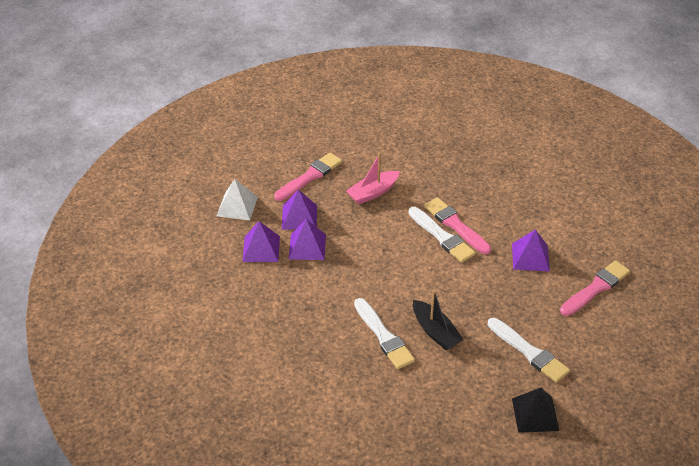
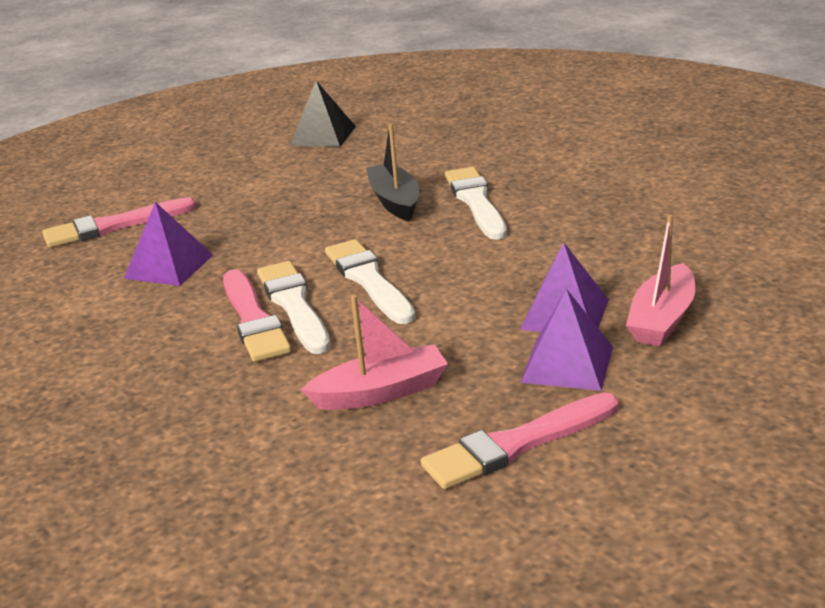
camera: 160 degrees left, 15 degrees down
white pyramid [217,179,258,220] -> none
purple pyramid [242,221,280,262] -> pink boat [626,215,695,346]
white brush [488,318,570,383] -> white brush moved to [325,239,416,324]

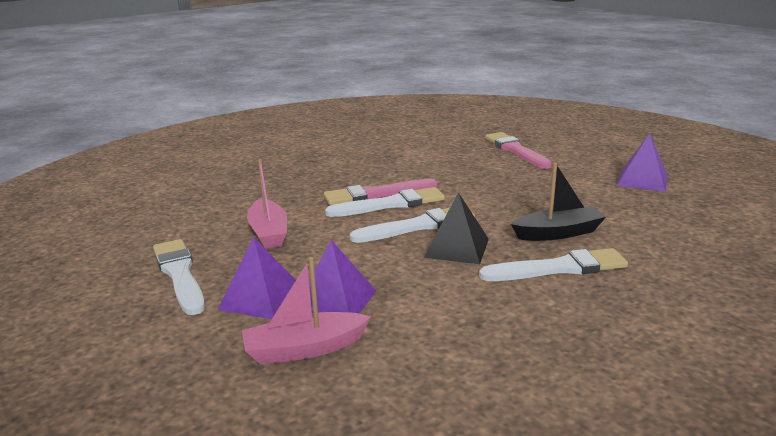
camera: 90 degrees right, 5 degrees down
purple pyramid [124,202,213,286] -> purple pyramid moved to [617,133,668,192]
black pyramid [290,81,356,147] -> black pyramid moved to [424,192,489,264]
pink brush [421,393,618,489] -> white brush [153,239,205,315]
pink boat [626,215,695,346] -> pink boat turned 45 degrees counterclockwise [242,257,371,364]

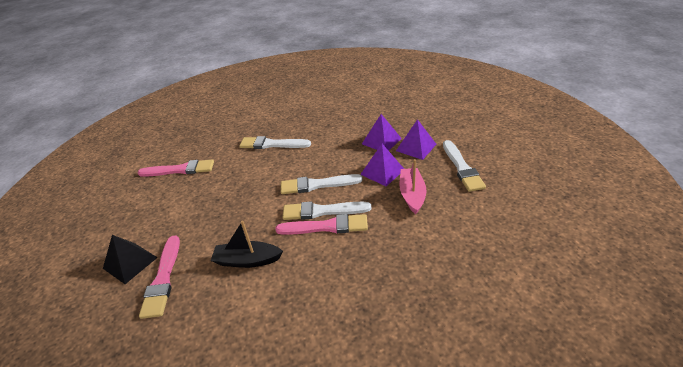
camera: 160 degrees left, 15 degrees up
pink boat [242,257,371,364] -> none
black pyramid [424,192,489,264] -> black pyramid moved to [103,235,158,284]
black boat [511,163,606,241] -> black boat moved to [211,221,283,268]
purple pyramid [617,133,668,192] -> purple pyramid moved to [360,144,404,186]
none -> pink brush [137,159,214,177]

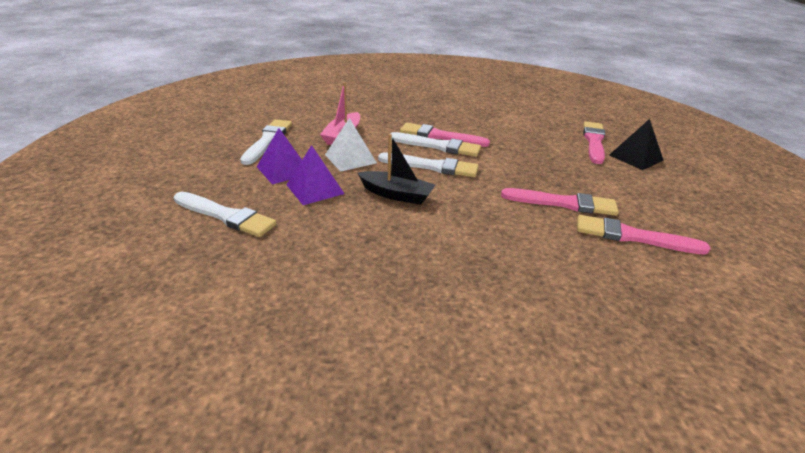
camera: 165 degrees left, 5 degrees down
black boat [211,221,283,268] -> black boat moved to [357,134,435,205]
white brush [239,136,311,149] -> white brush moved to [174,192,277,237]
purple pyramid [360,144,404,186] -> white pyramid [325,118,377,172]
none -> pink brush [501,188,619,216]

